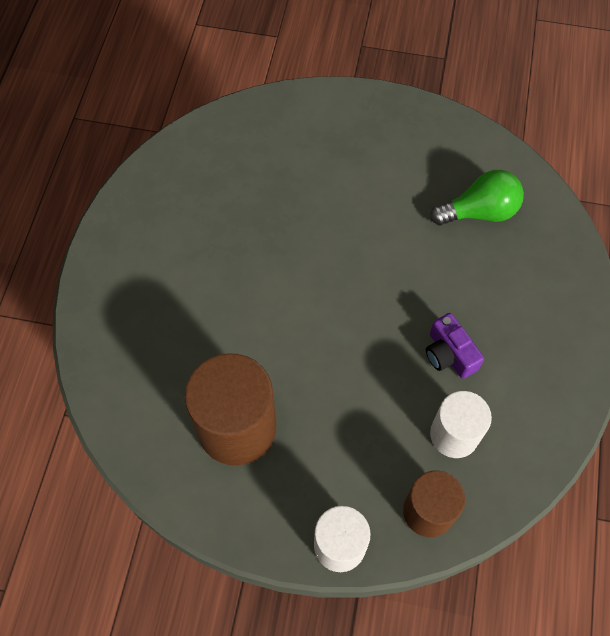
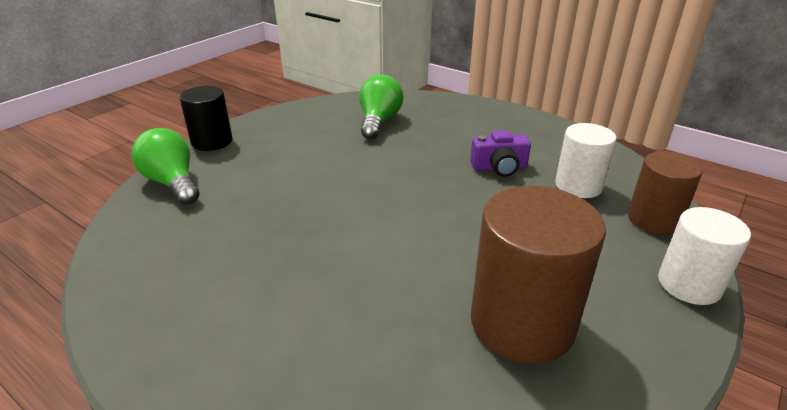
camera: 65 degrees left, 30 degrees down
none -> green light bulb [132,128,200,205]
none -> black cylinder [179,86,232,151]

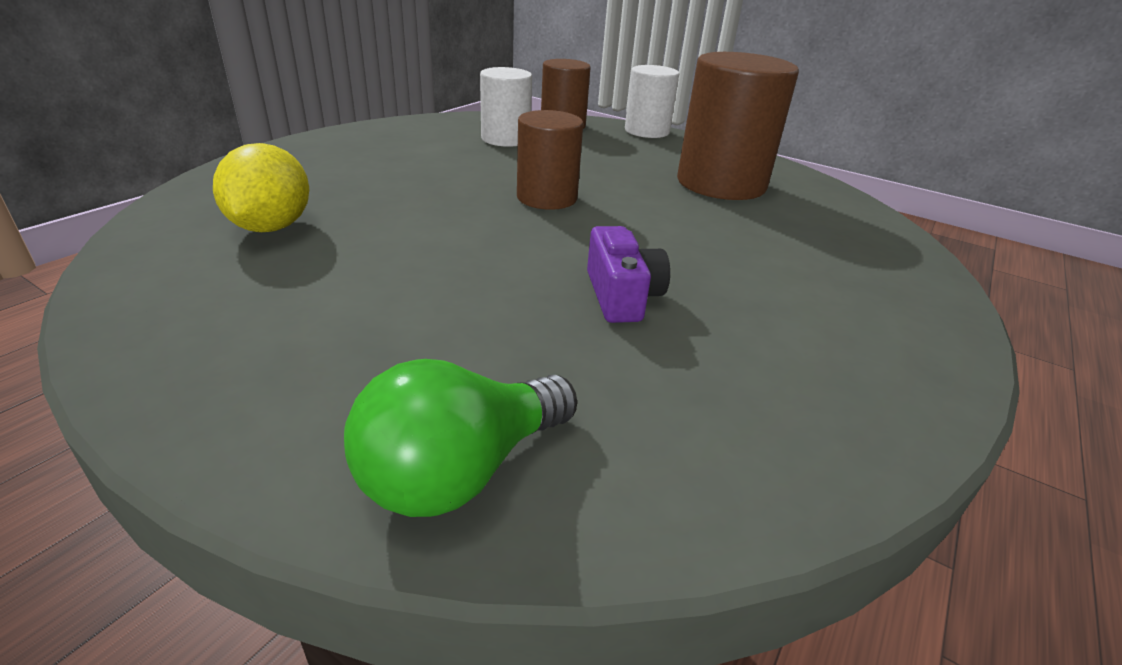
camera: 95 degrees left, 0 degrees up
black cylinder [179,86,232,151] -> none
green light bulb [359,75,403,139] -> yellow lemon [213,143,309,232]
purple camera [470,130,531,177] -> purple camera moved to [587,226,670,323]
none -> brown cylinder [517,110,583,210]

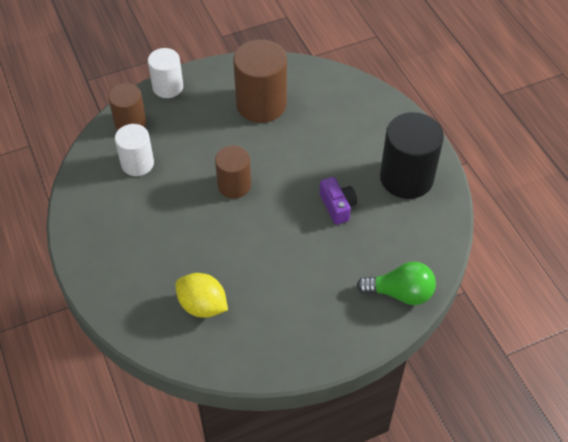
camera: 55 degrees left, 20 degrees up
green light bulb [344,359,577,517] -> green light bulb turned 75 degrees counterclockwise [356,262,436,305]
purple camera [587,226,670,323] -> purple camera turned 45 degrees clockwise [320,177,357,225]
none -> black cylinder [380,112,444,199]

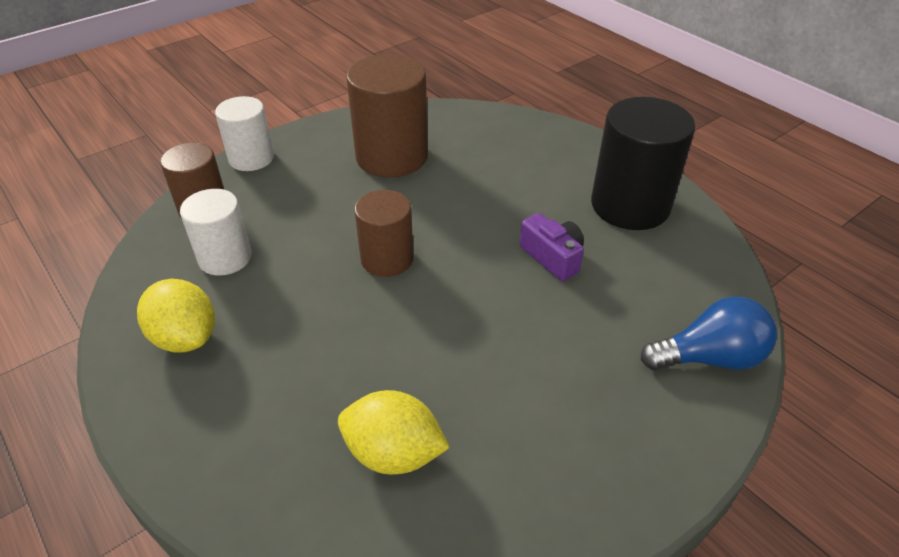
camera: 15 degrees left, 10 degrees down
green light bulb [356,262,436,305] -> blue light bulb [641,296,777,370]
none -> yellow lemon [137,279,215,352]

